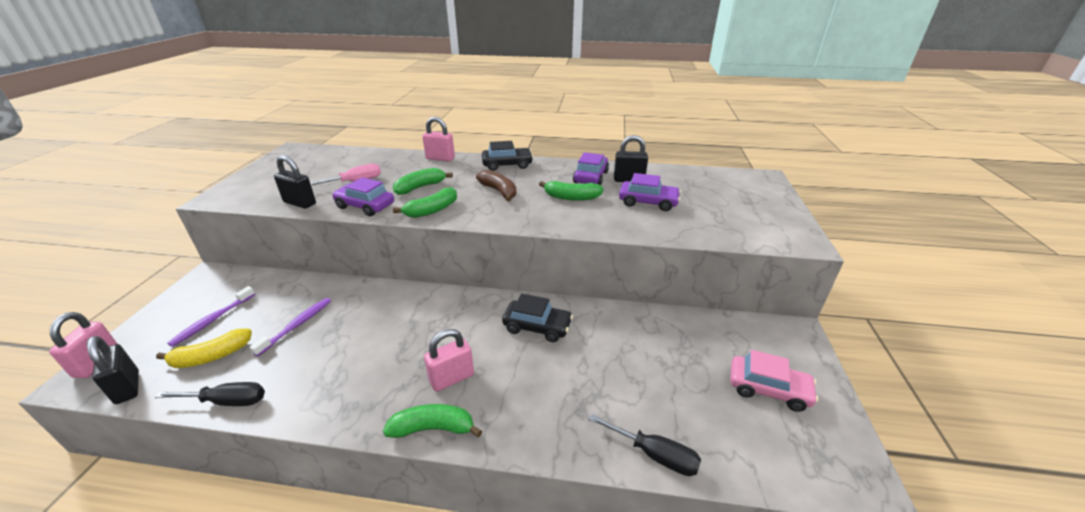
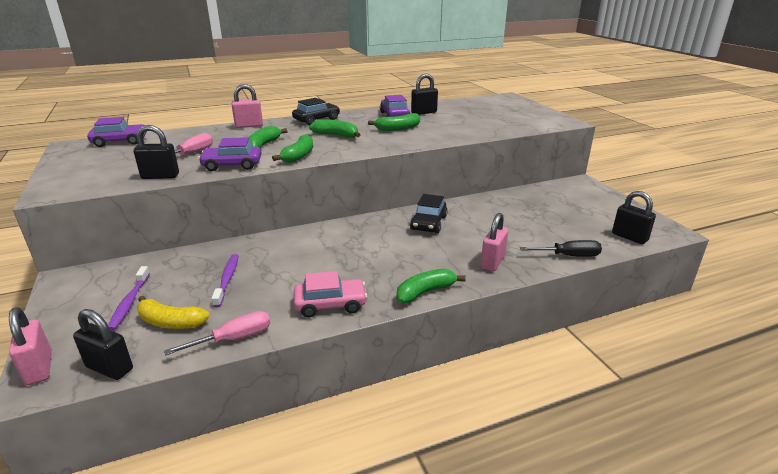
camera: 30 degrees left, 5 degrees down
black screwdriver [154,382,265,406] -> pink screwdriver [164,311,270,355]
yellow banana [156,329,252,368] -> yellow banana turned 75 degrees clockwise [137,296,210,329]
pink padlock [424,329,474,392] -> pink padlock moved to [480,213,508,272]
brown banana [476,170,516,201] -> green banana [309,119,360,138]
black car [502,294,573,342] -> black car turned 120 degrees clockwise [410,194,448,233]
purple car [619,173,681,211] -> purple car moved to [87,117,147,147]
pink car [730,350,818,412] -> pink car moved to [294,271,367,318]
none -> black padlock [612,191,656,244]

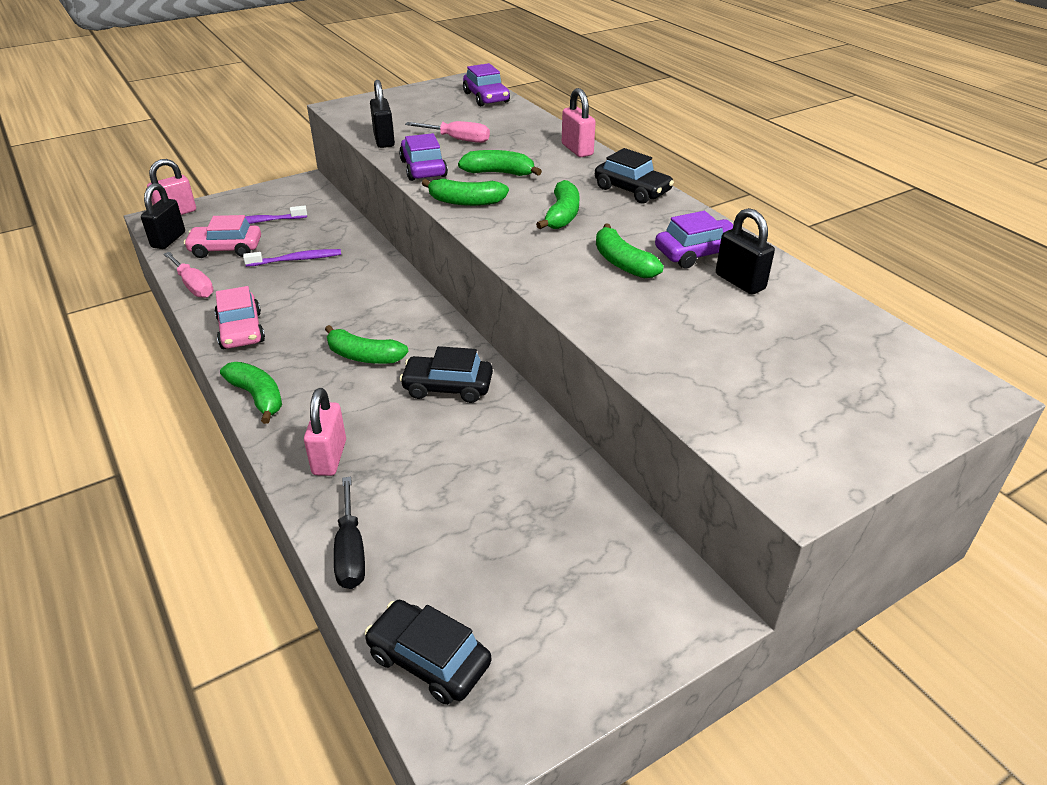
camera: 80 degrees right, 10 degrees up
yellow banana [137,296,210,329] -> pink car [184,215,261,258]
pink padlock [480,213,508,272] -> pink padlock turned 75 degrees clockwise [304,388,346,476]
black padlock [612,191,656,244] -> black car [365,600,491,705]
none -> green banana [325,325,408,364]

